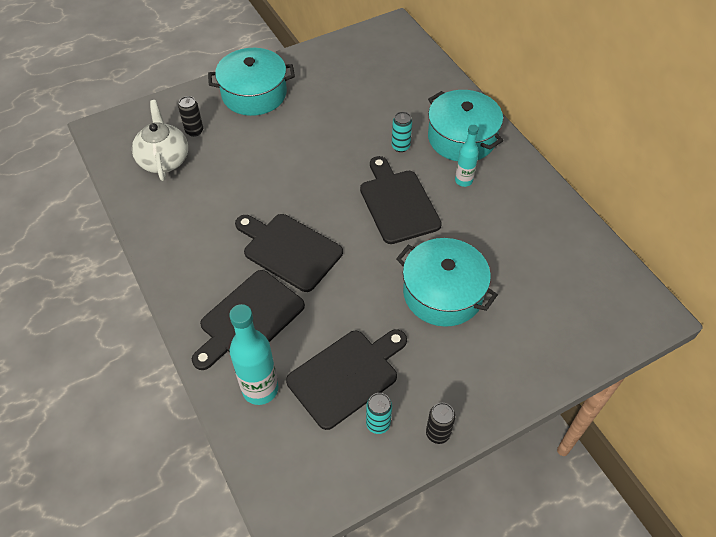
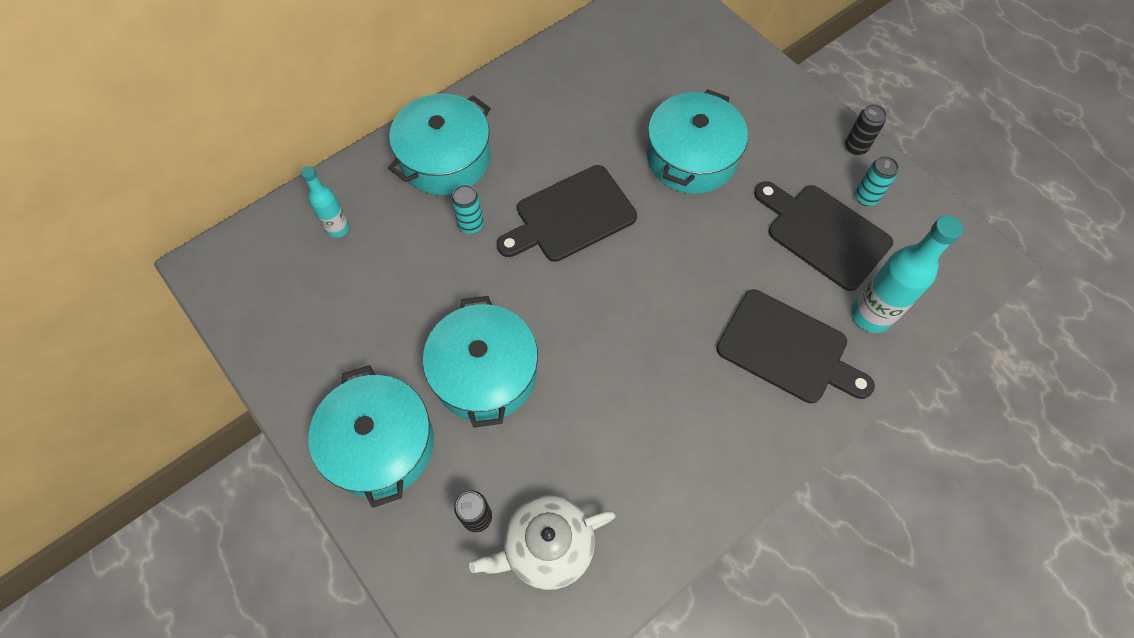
camera: 100 degrees left, 10 degrees up
black cutting board [235,214,343,292] -> none
turquoise bottle [455,125,479,187] -> turquoise bottle moved to [301,166,349,238]
none -> turquoise pot [423,296,538,428]

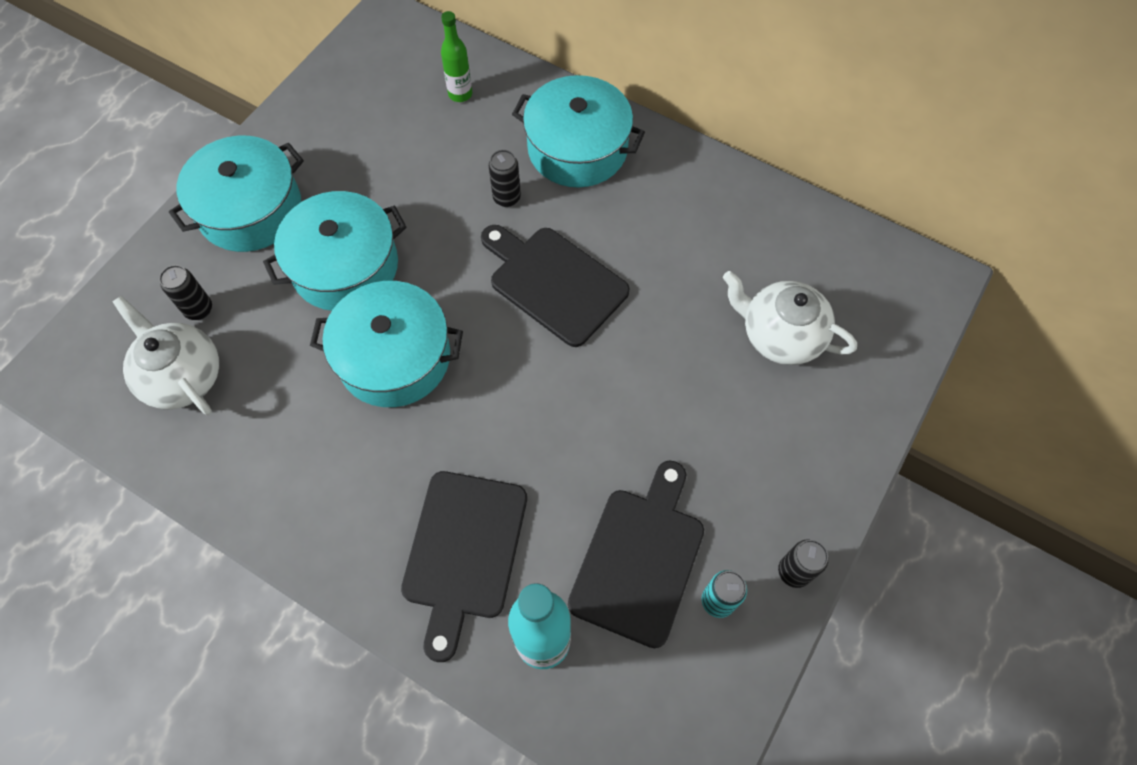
camera: 70 degrees right, 0 degrees up
turquoise bottle [301,166,349,238] -> green bottle [441,11,472,102]
turquoise can [452,185,484,234] -> black can [489,150,521,207]
turquoise pot [647,89,748,194] -> turquoise pot moved to [310,281,463,407]
none -> white teapot [723,271,857,365]

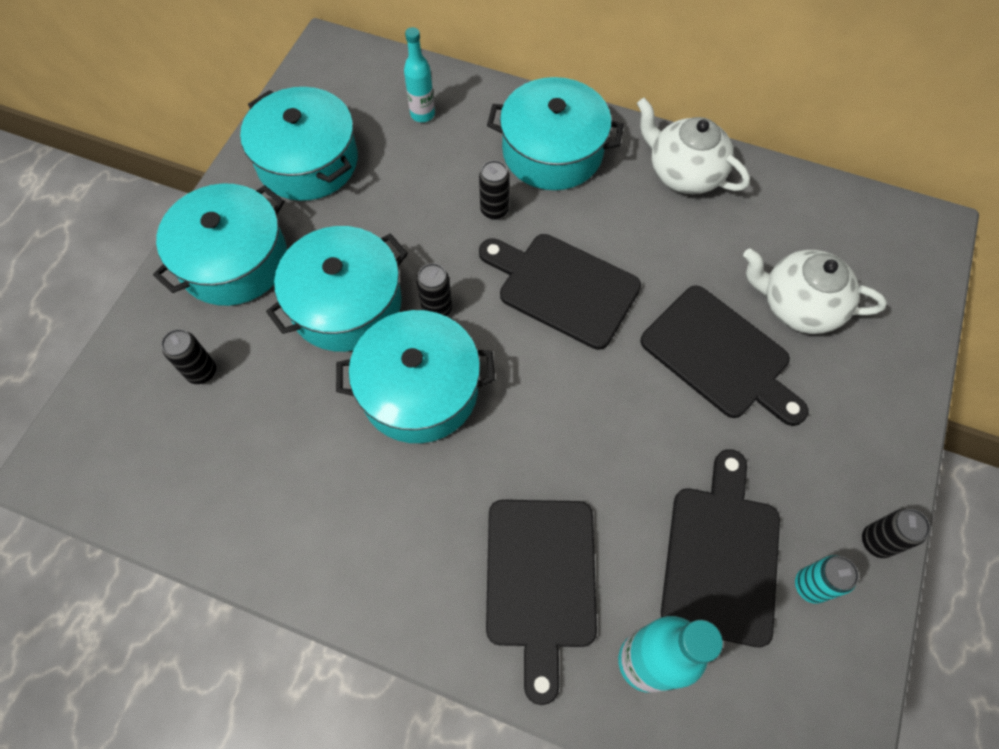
camera: 10 degrees left, 0 degrees up
white teapot [113,296,219,415] -> white teapot moved to [637,98,750,194]
green bottle [441,11,472,102] -> turquoise bottle [404,27,435,122]
none -> turquoise pot [240,87,358,201]
none -> black can [416,263,452,316]
none -> black cutting board [640,286,808,426]

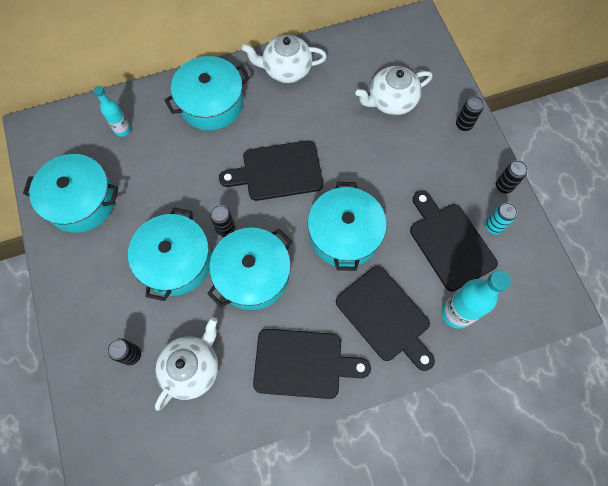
camera: 40 degrees left, 5 degrees up
turquoise pot [153,183,287,306] -> turquoise pot moved to [307,182,387,271]
black can [479,160,510,220] -> black can moved to [456,96,484,131]
black cutting board [640,286,808,426] -> black cutting board moved to [253,329,371,399]
none -> white teapot [155,317,218,411]

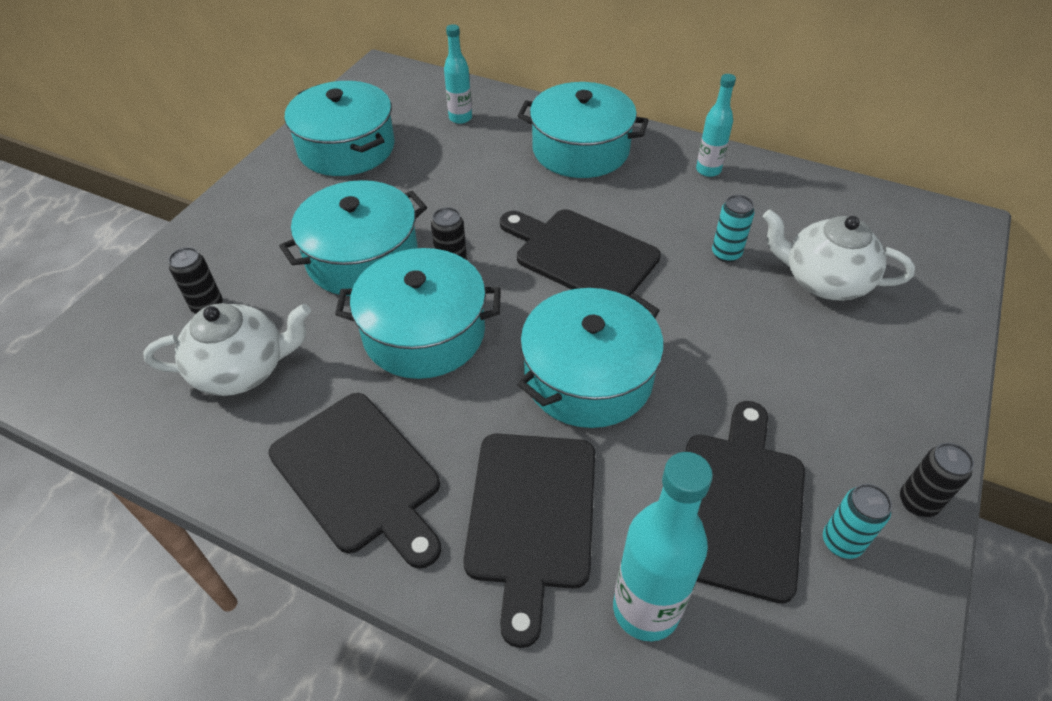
camera: 45 degrees right, 20 degrees down
white teapot [242,35,327,83] -> turquoise bottle [696,74,736,177]
black can [456,96,484,131] -> none
none -> turquoise can [712,195,755,262]

